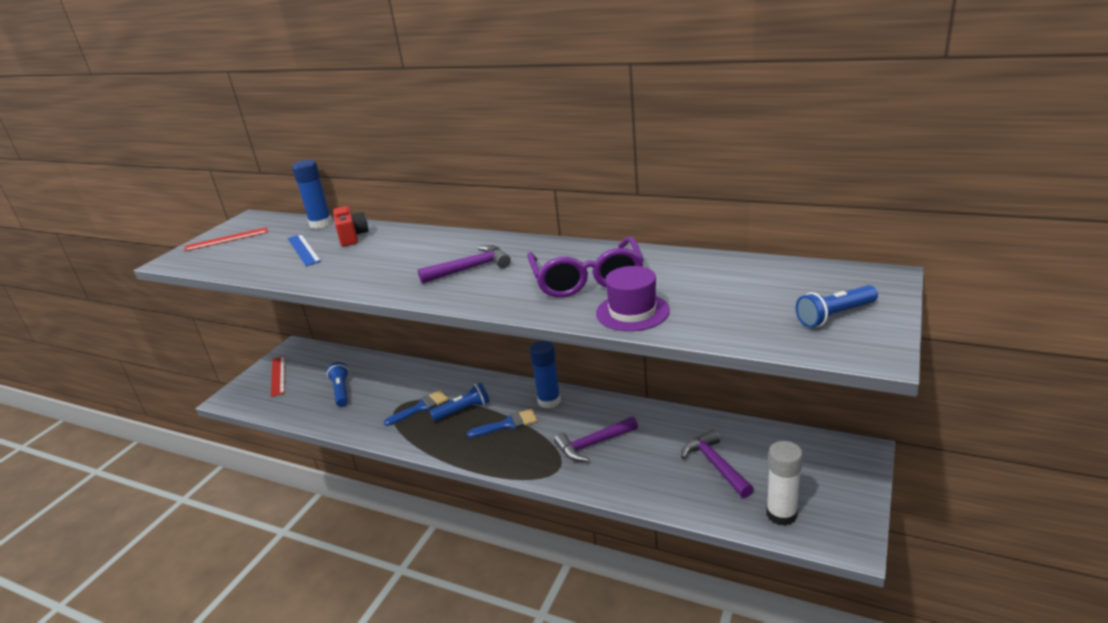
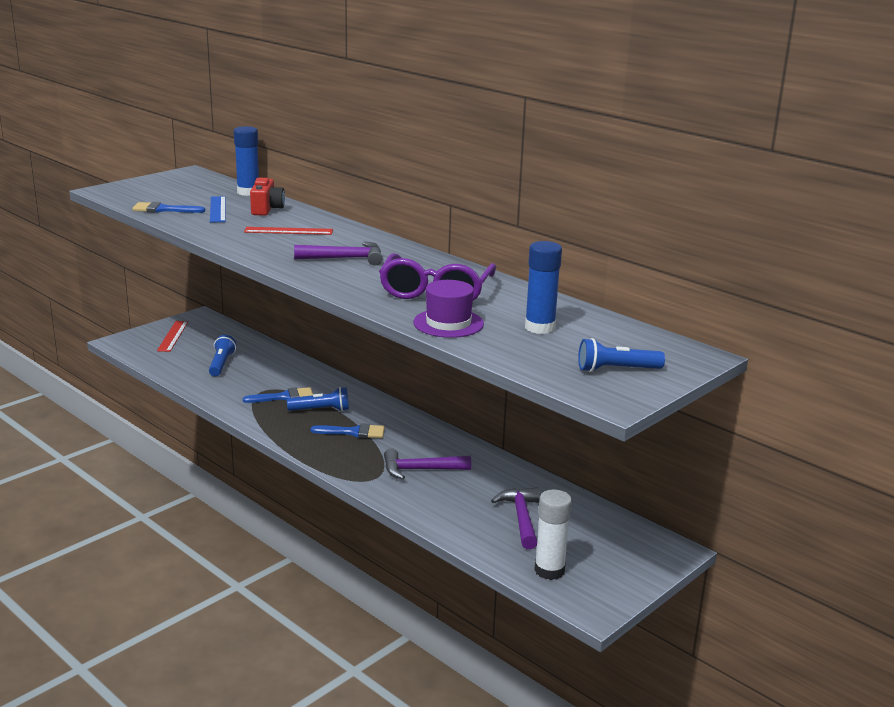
camera: 15 degrees right, 5 degrees down
red ruler [185,227,267,251] -> red ruler moved to [244,227,333,235]
blue glue stick [530,340,561,408] -> blue glue stick moved to [525,241,562,334]
none -> blue brush [132,202,205,213]

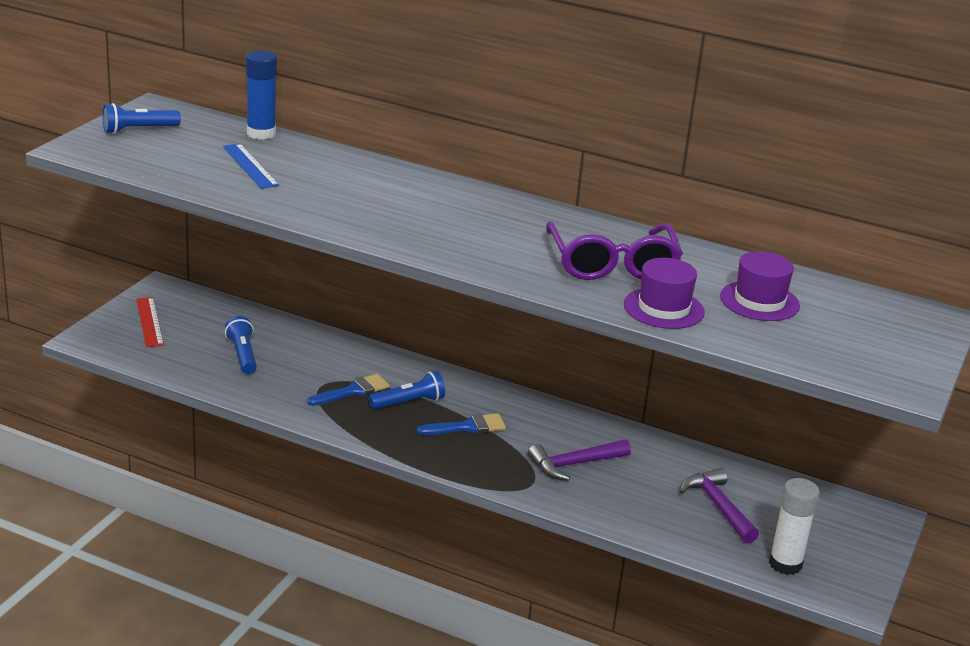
camera: 20 degrees left, 5 degrees up
blue brush [132,202,205,213] -> none
red ruler [244,227,333,235] -> none
red camera [250,178,285,216] -> none
purple hammer [294,242,382,266] -> none
blue glue stick [525,241,562,334] -> purple hat [720,251,800,321]
blue flashlight [578,338,665,372] -> blue flashlight moved to [102,103,181,134]

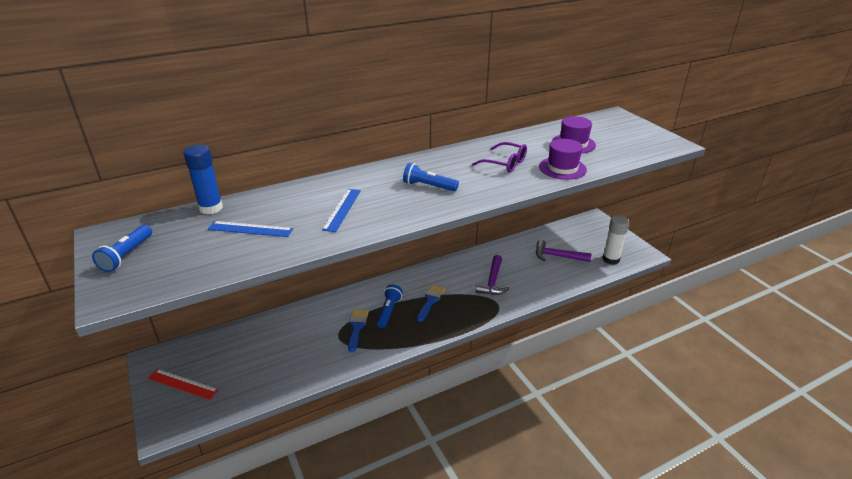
camera: 50 degrees left, 5 degrees up
blue flashlight [225,316,257,374] -> blue flashlight moved to [403,163,459,192]
purple glasses [546,221,683,280] -> purple glasses [472,142,527,172], size x0.63
none -> blue ruler [322,189,361,232]

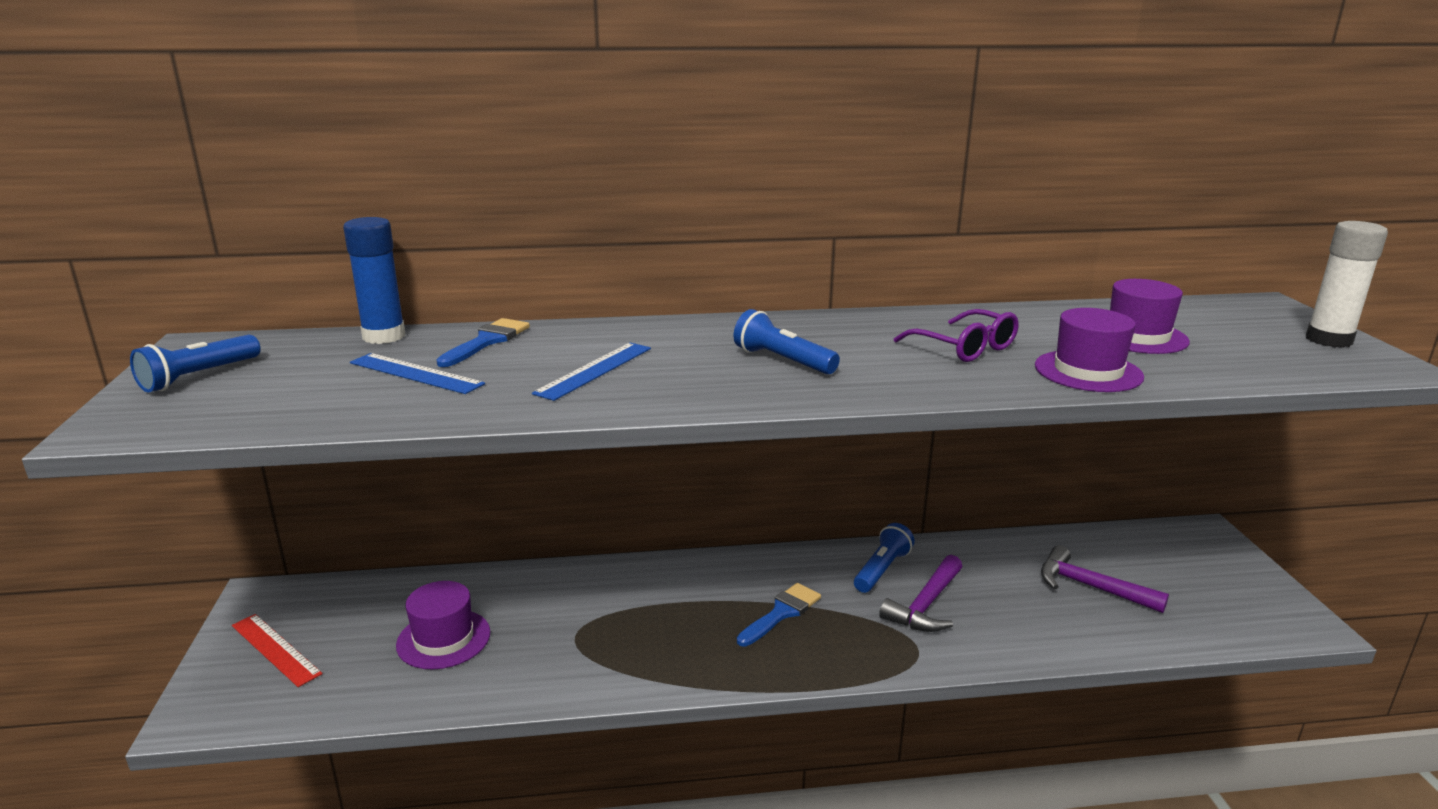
camera: 20 degrees right, 10 degrees down
blue brush [348,309,369,352] -> blue brush moved to [437,318,530,367]
blue flashlight [377,284,403,328] -> blue flashlight moved to [854,523,915,593]
white glue stick [603,215,629,265] -> white glue stick moved to [1306,221,1388,348]
none -> purple hat [396,581,491,669]

